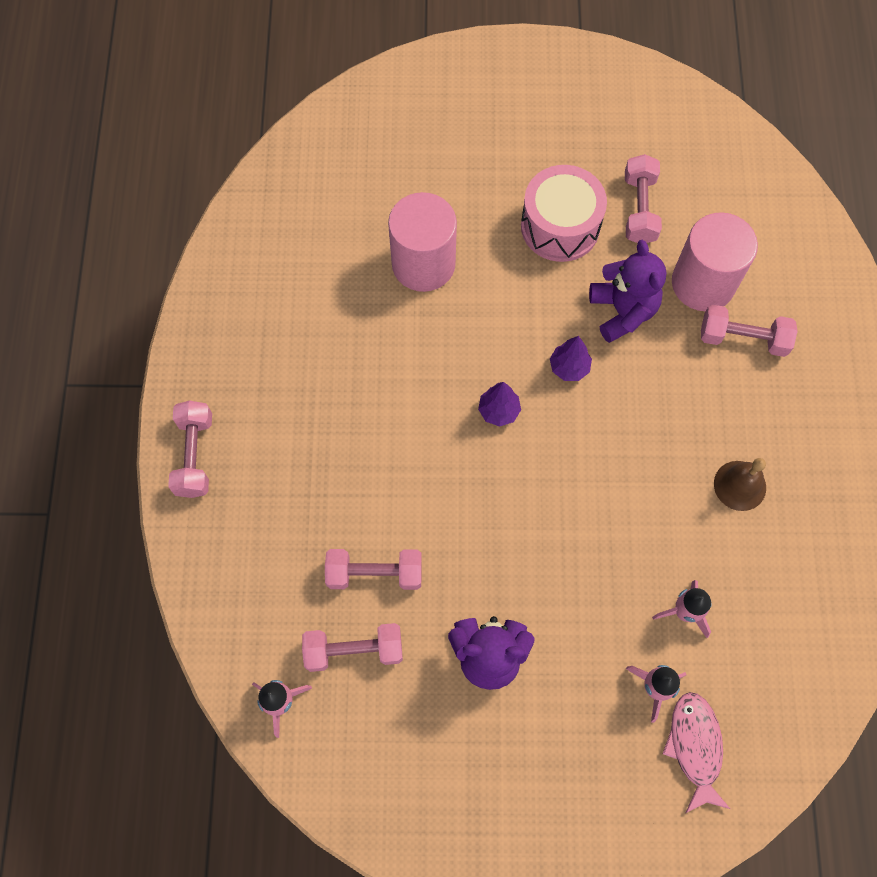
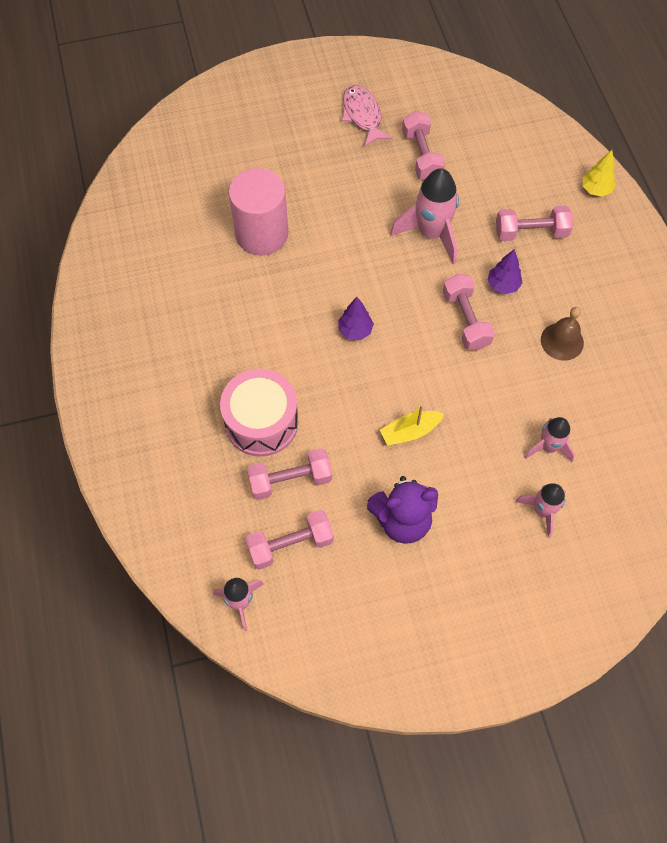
camera: 15 degrees left, 5 degrees down
pink dumbbell [168,401,212,498] -> pink dumbbell moved to [443,274,495,350]
pink drum [521,165,607,262] -> pink drum moved to [220,369,299,457]
purple tree [550,336,592,381] -> purple tree moved to [488,249,523,294]
purple teddy bear [589,240,667,343] -> pink rocket [390,168,459,264]
pink fish [662,692,730,813] -> pink fish moved to [342,85,393,147]
pink cylinder [672,212,758,311] -> none
none -> yellow boat [380,405,444,446]
none -> yellow tree [583,150,616,197]

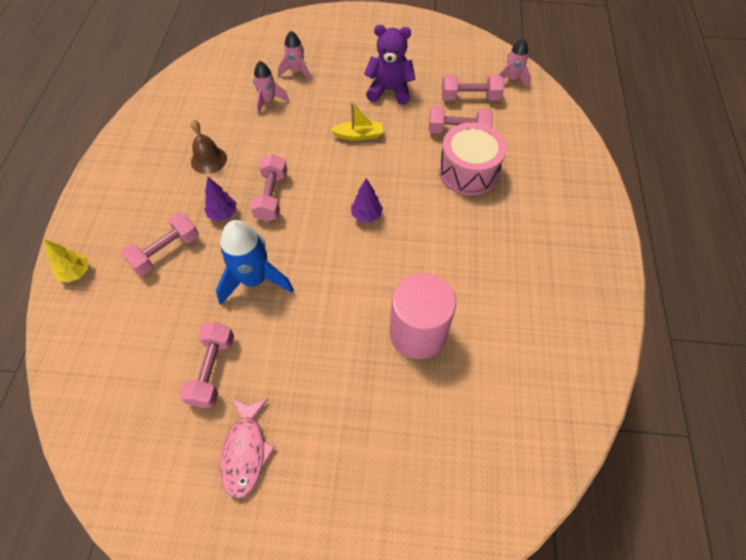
camera: 160 degrees left, 5 degrees down
pink rocket [390,168,459,264] -> blue rocket [216,220,294,305]
pink dumbbell [496,206,573,241] -> pink dumbbell turned 60 degrees counterclockwise [121,213,199,275]

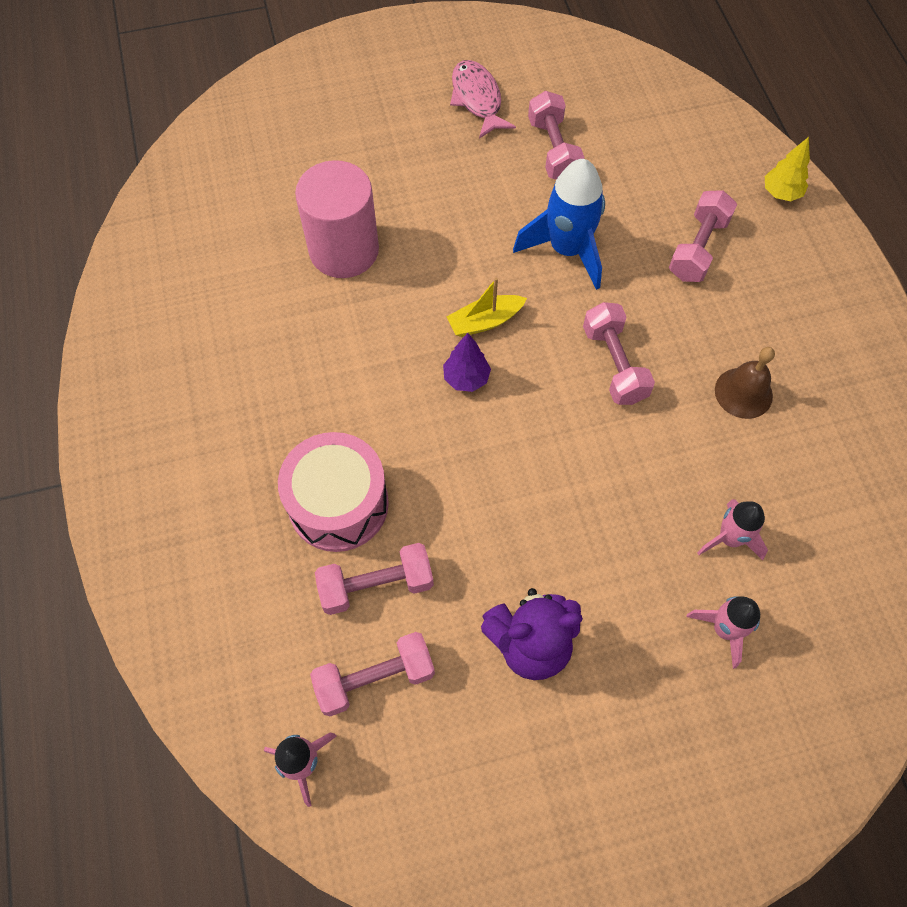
camera: 160 degrees right, 5 degrees up
purple tree [204,177,236,221] -> none
yellow boat [330,102,383,141] -> yellow boat moved to [447,278,527,337]

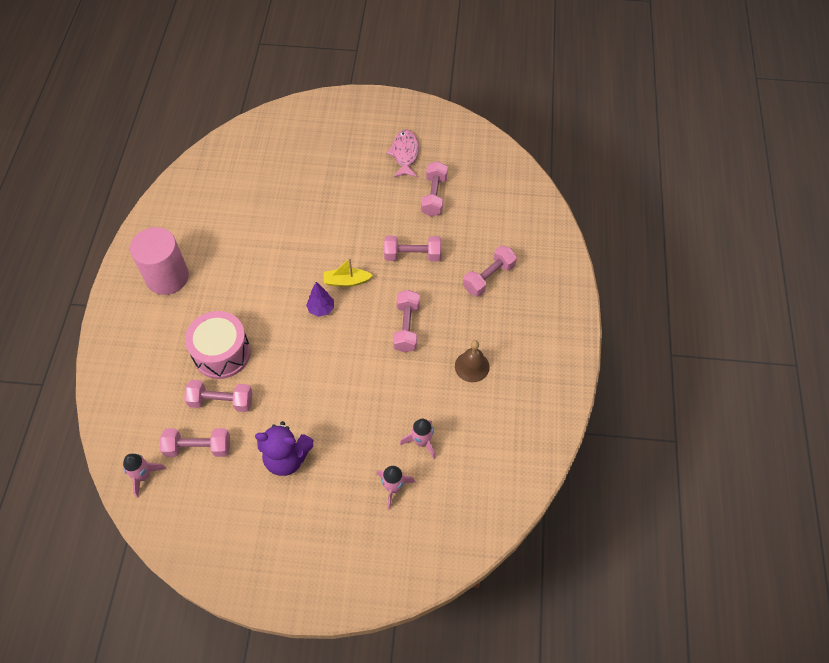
camera: 20 degrees right, 5 degrees down
pink cylinder [295,160,379,278] -> pink cylinder moved to [130,227,189,295]
blue rocket [513,159,605,290] -> pink dumbbell [384,236,442,261]
yellow tree [765,137,810,201] -> none

